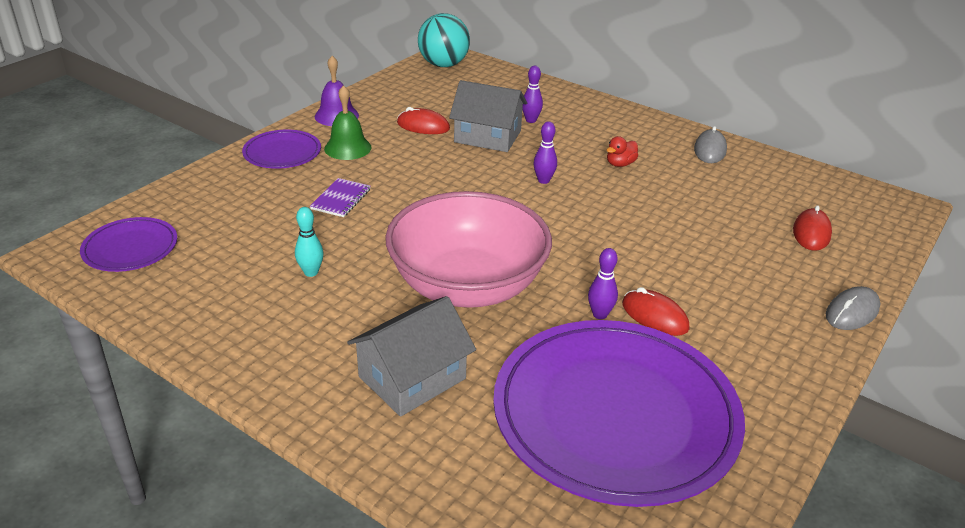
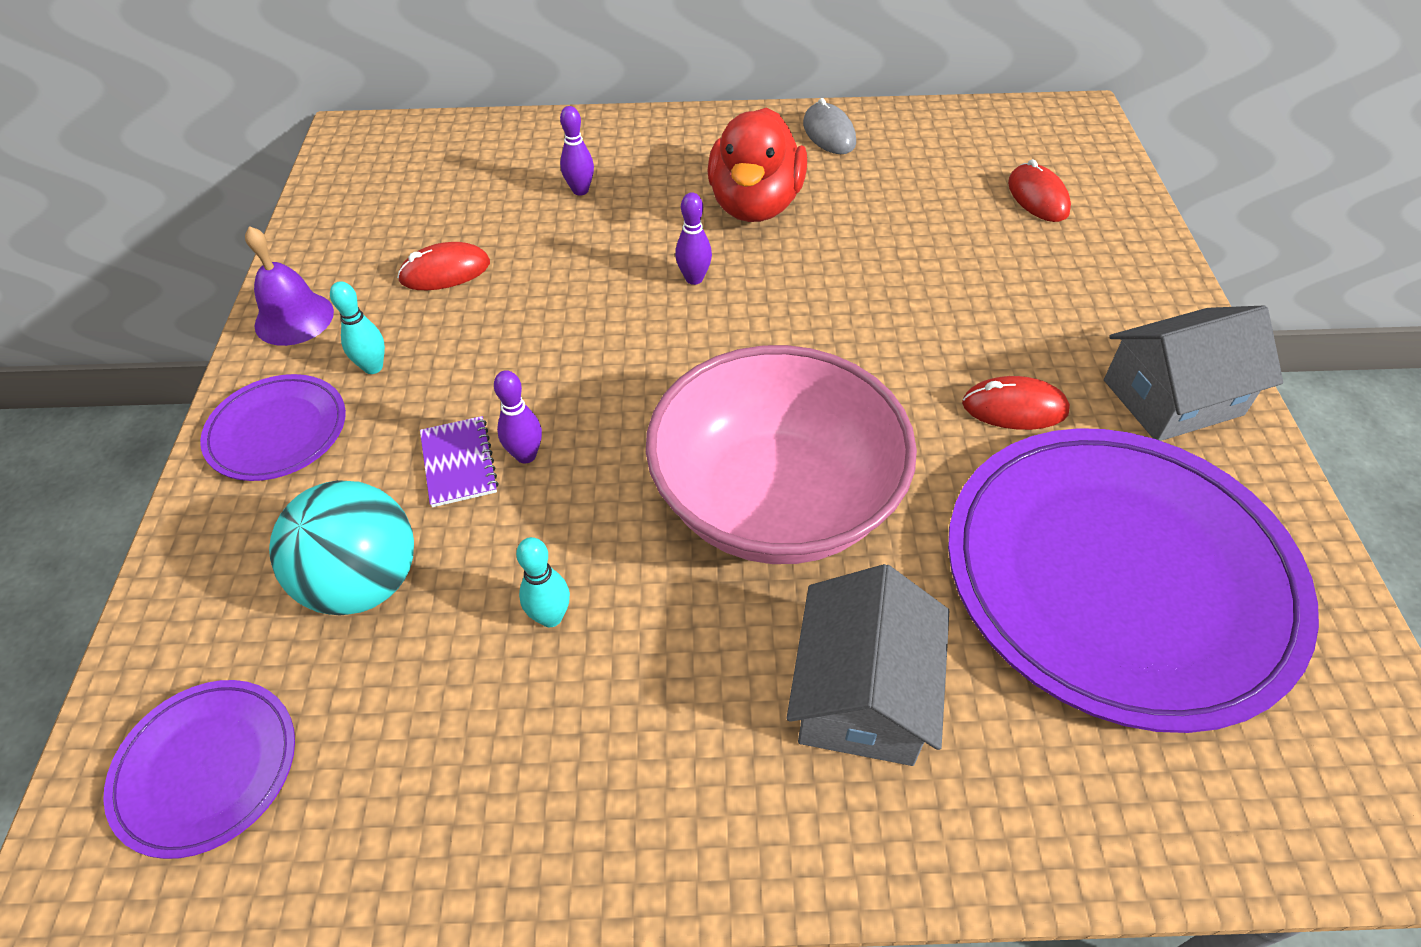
camera: 35 degrees left, 15 degrees up
green bell [324,85,371,160] -> turquoise bowling pin [330,281,385,374]
turquoise ball [418,13,470,67] -> turquoise ball moved to [269,480,414,616]
grey house [449,80,527,152] -> grey house moved to [1104,305,1283,441]
purple bowling pin [588,248,618,319] -> purple bowling pin moved to [494,370,542,464]
red duck [606,136,638,167] -> red duck [707,108,807,222], size x2.36
grey mouse [826,286,880,330] -> none

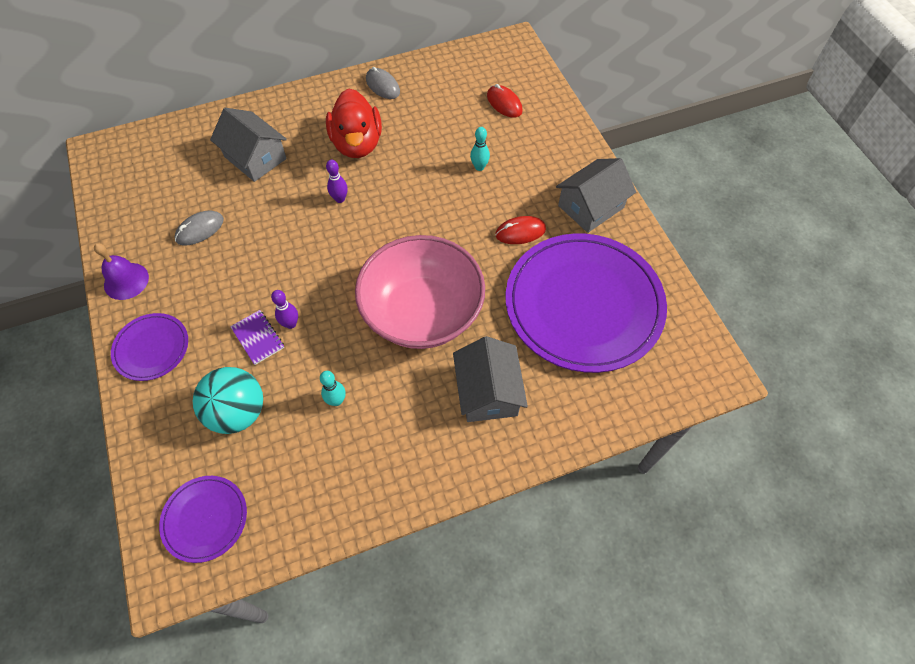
camera: 20 degrees left, 10 degrees up
turquoise bowling pin [330,281,385,374] -> turquoise bowling pin moved to [470,127,490,171]
red mouse [397,242,490,290] -> grey mouse [175,211,224,245]
purple bowling pin [560,106,594,196] -> grey house [210,108,287,182]

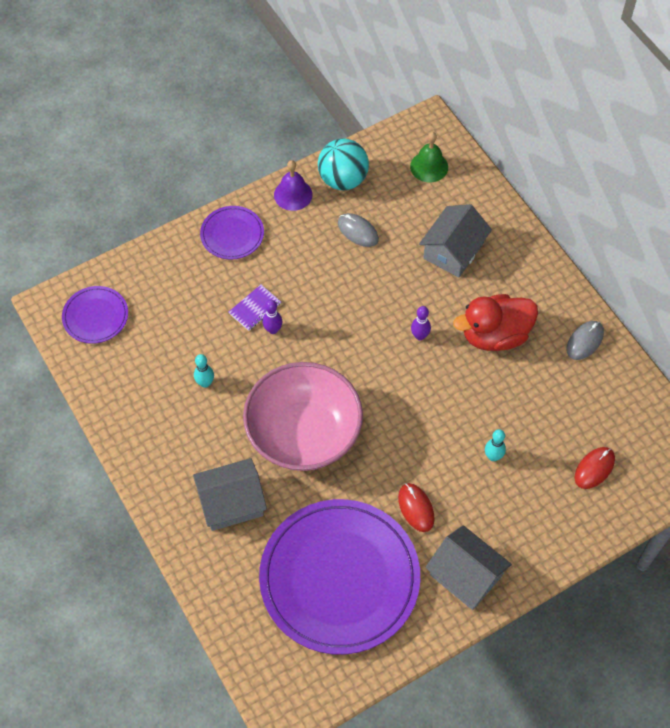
camera: 80 degrees right, 0 degrees up
turquoise ball [193,367,263,434] -> turquoise ball moved to [318,138,369,190]
none -> green bell [410,132,448,183]

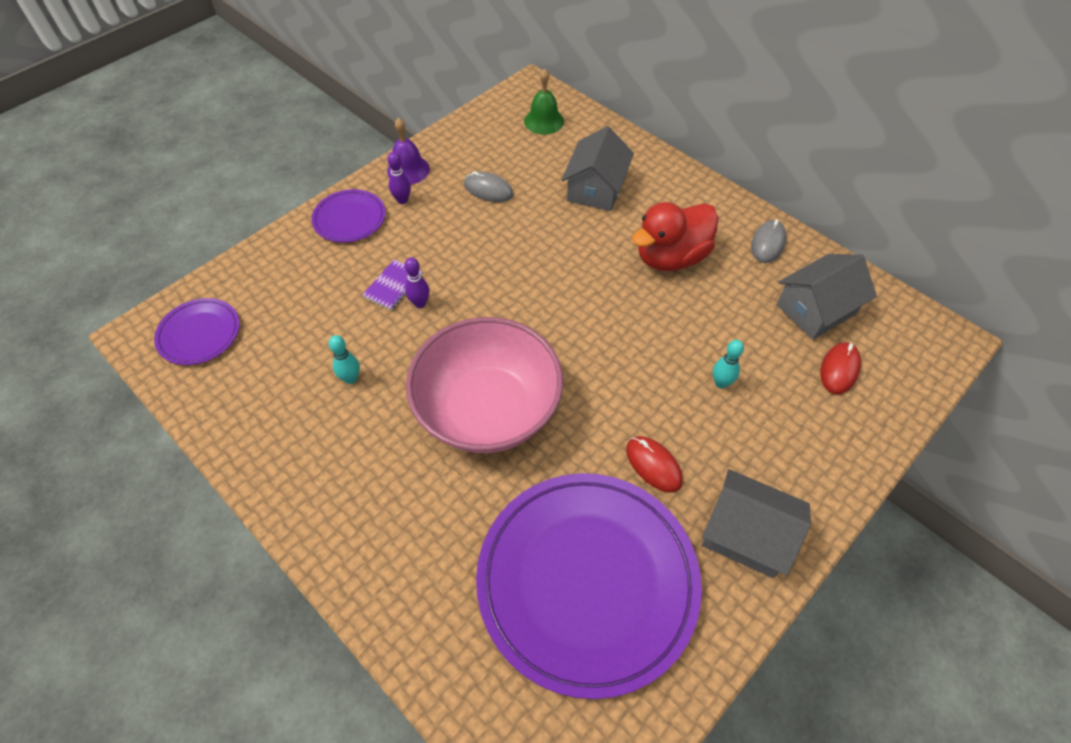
camera: 15 degrees left, 5 degrees down
grey house [193,458,267,531] -> grey house moved to [777,254,877,340]
turquoise ball [318,138,369,190] -> none
purple bowling pin [411,306,431,340] -> purple bowling pin moved to [387,152,411,204]

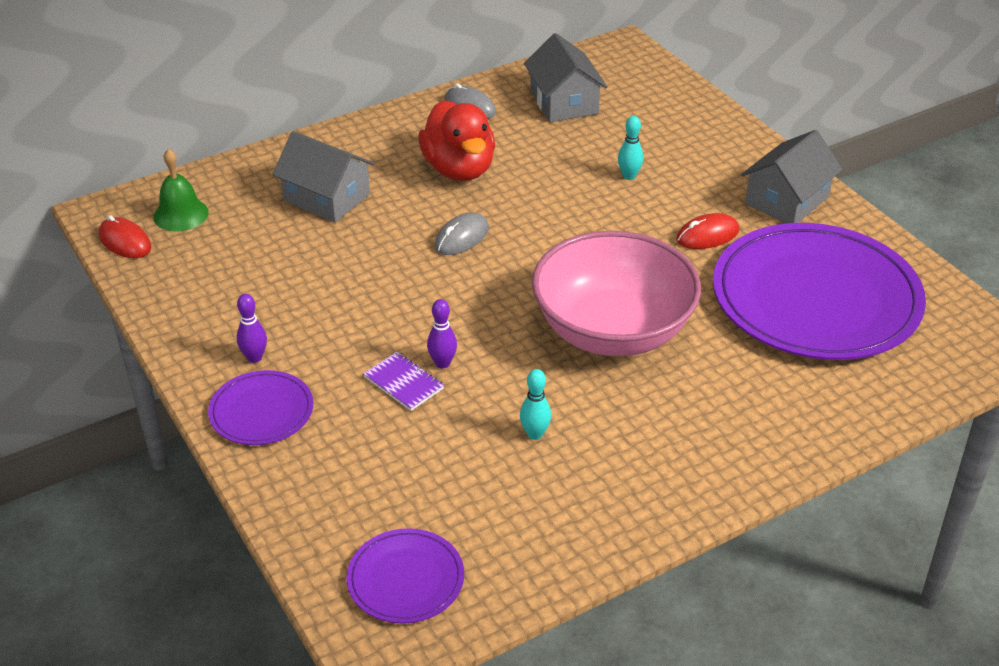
camera: 75 degrees left, 15 degrees down
purple bell [387,118,430,185] -> none
grey mouse [464,171,514,202] -> grey mouse moved to [434,212,489,255]
red mouse [820,342,861,394] -> red mouse moved to [99,215,151,258]

